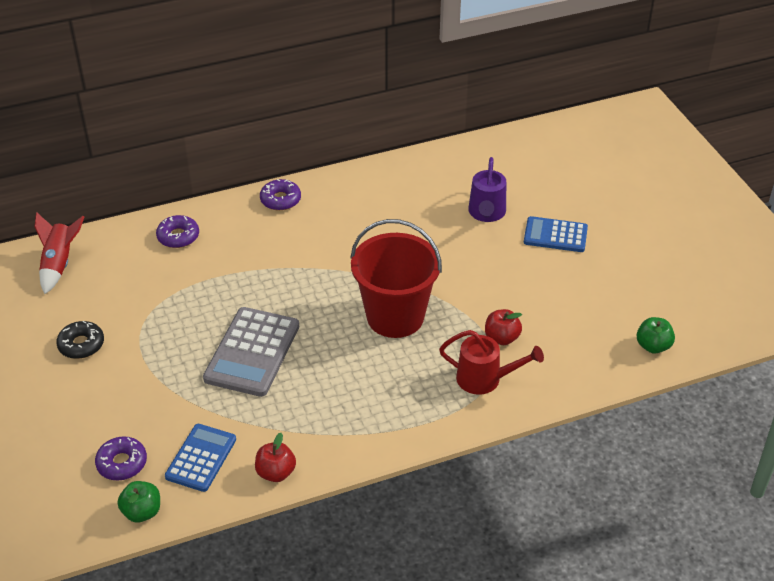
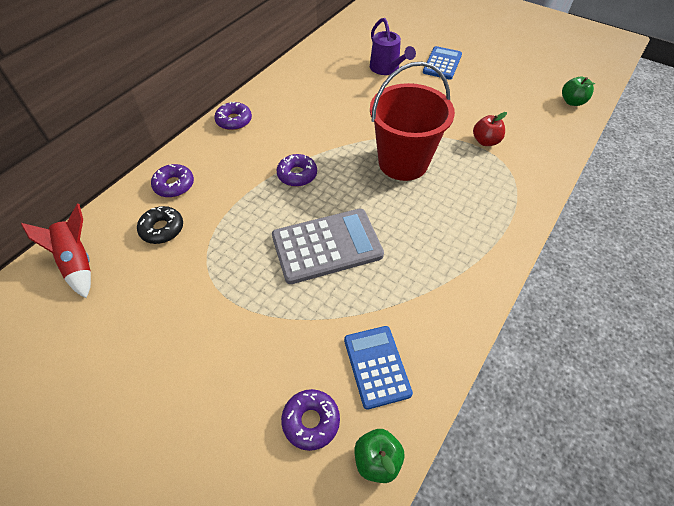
camera: 35 degrees left, 10 degrees up
black donut [56,321,104,359] -> black donut moved to [137,206,183,244]
grey calculator [203,307,299,397] -> grey calculator turned 90 degrees counterclockwise [272,209,384,284]
red apple [255,433,296,482] -> none
red watering can [439,330,544,395] -> none
blue calculator [524,216,588,252] -> blue calculator turned 135 degrees clockwise [423,46,462,79]
none -> purple donut [276,154,317,187]

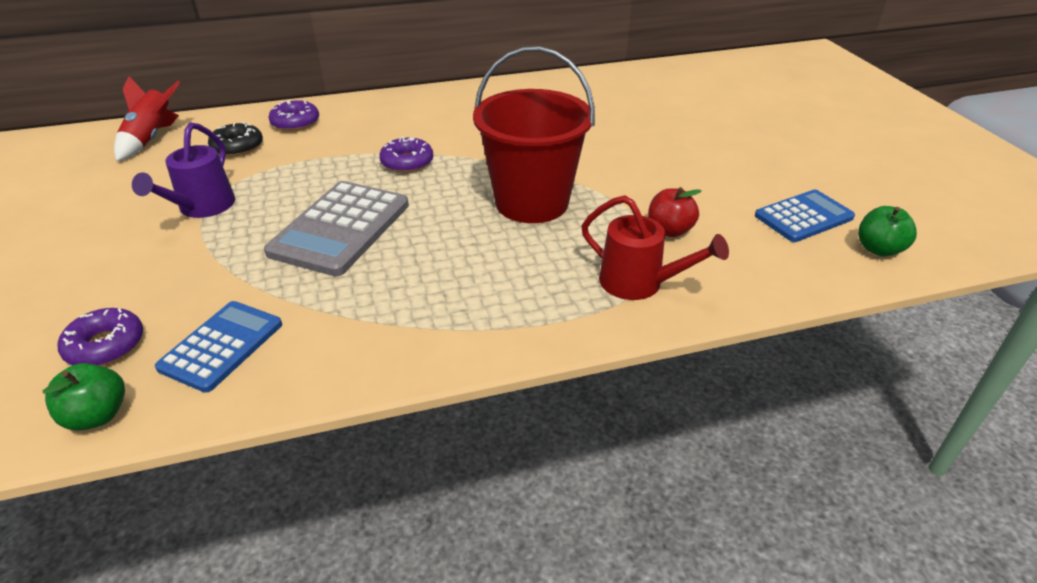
camera: 40 degrees right, 15 degrees down
purple donut [214,102,252,130] -> none
grey calculator [272,209,384,284] -> grey calculator turned 90 degrees clockwise [264,181,409,276]
purple watering can [370,18,416,75] -> purple watering can moved to [132,123,235,218]
blue calculator [423,46,462,79] -> blue calculator moved to [755,189,855,242]
none -> red watering can [581,195,729,300]

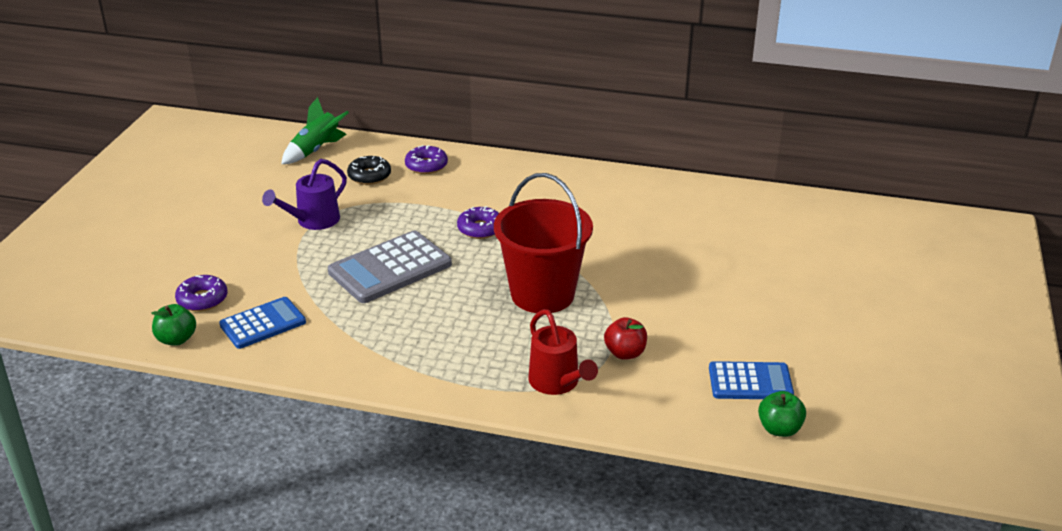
camera: 30 degrees right, 5 degrees down
red rocket [114,76,181,161] -> green rocket [281,97,349,164]

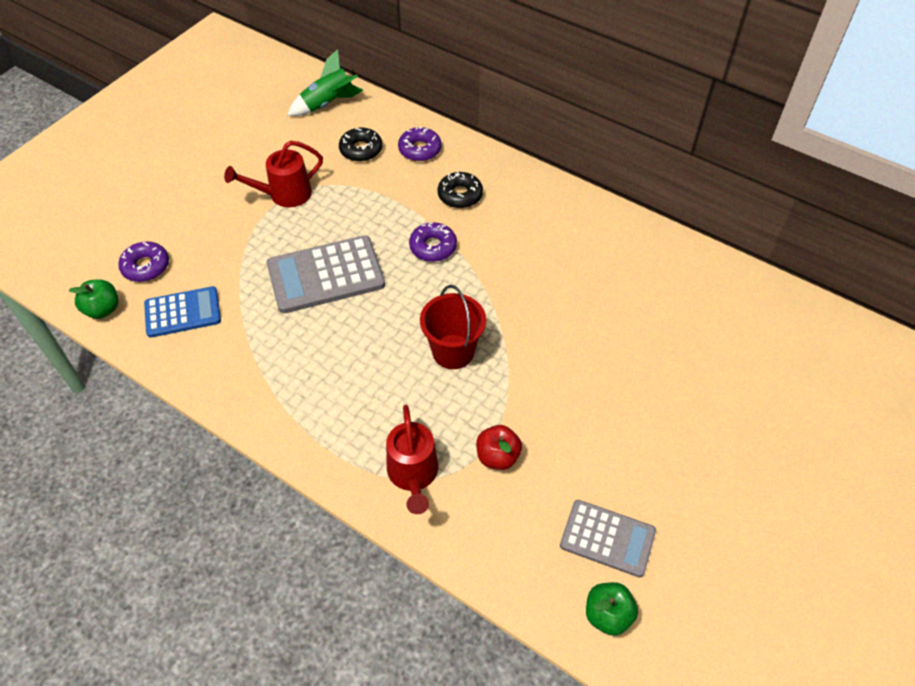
camera: 20 degrees right, 20 degrees up
purple watering can [262,159,347,230] -> red watering can [224,140,323,207]
red bucket [494,173,593,313] -> red bucket [420,285,486,369], size x0.64
blue calculator [709,361,794,399] -> grey calculator [560,500,656,578]
none -> black donut [438,172,483,208]

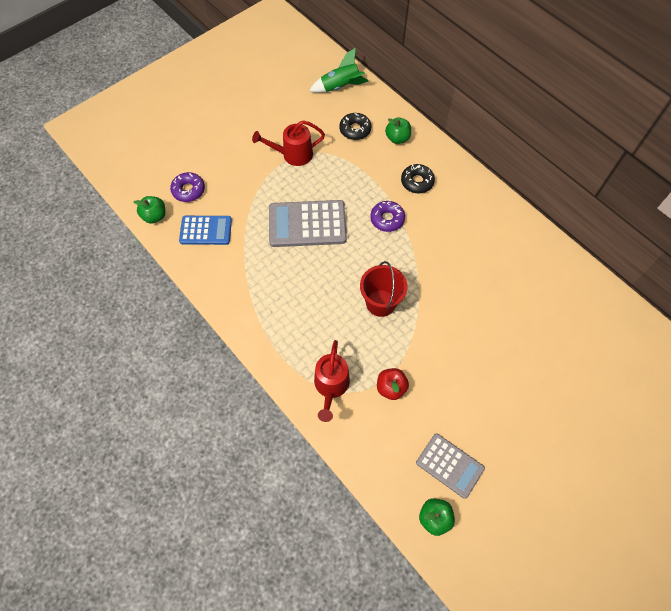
camera: 15 degrees right, 10 degrees up
purple donut [398,127,442,161] -> green apple [385,118,411,144]

